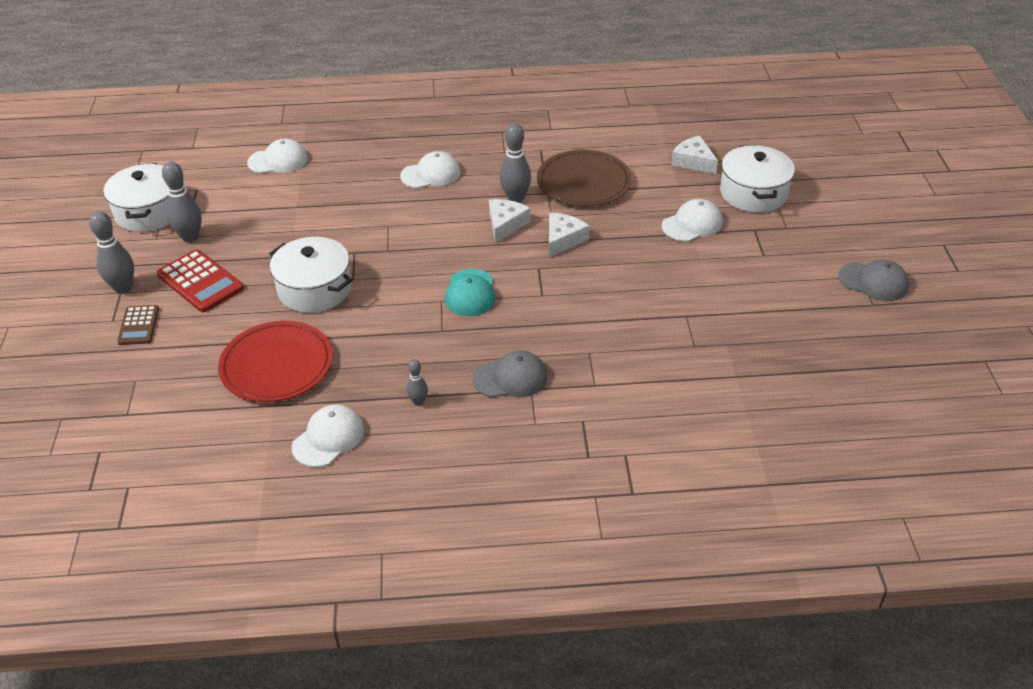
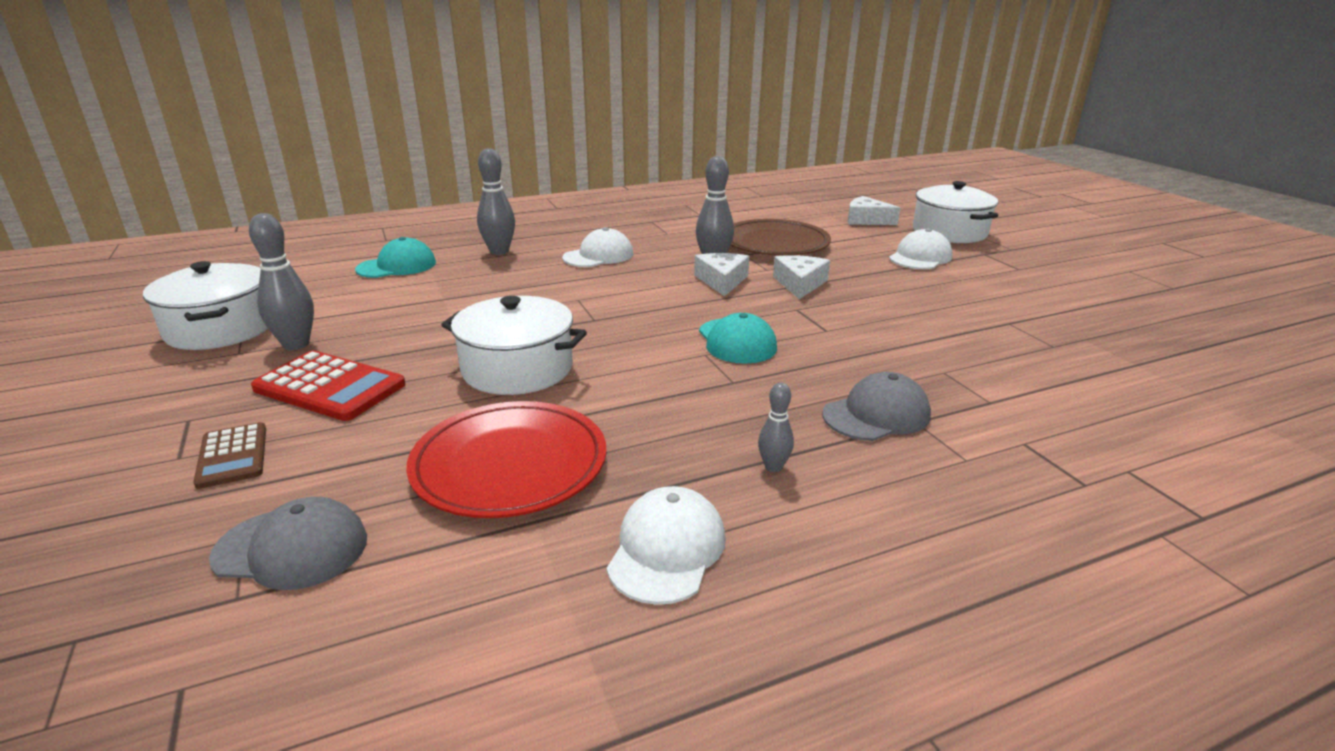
camera: 20 degrees left, 15 degrees down
grey bowling pin [89,211,134,294] -> grey bowling pin moved to [477,148,515,255]
white cap [247,139,308,173] -> turquoise cap [355,237,436,278]
grey cap [838,260,909,301] -> grey cap moved to [209,497,367,590]

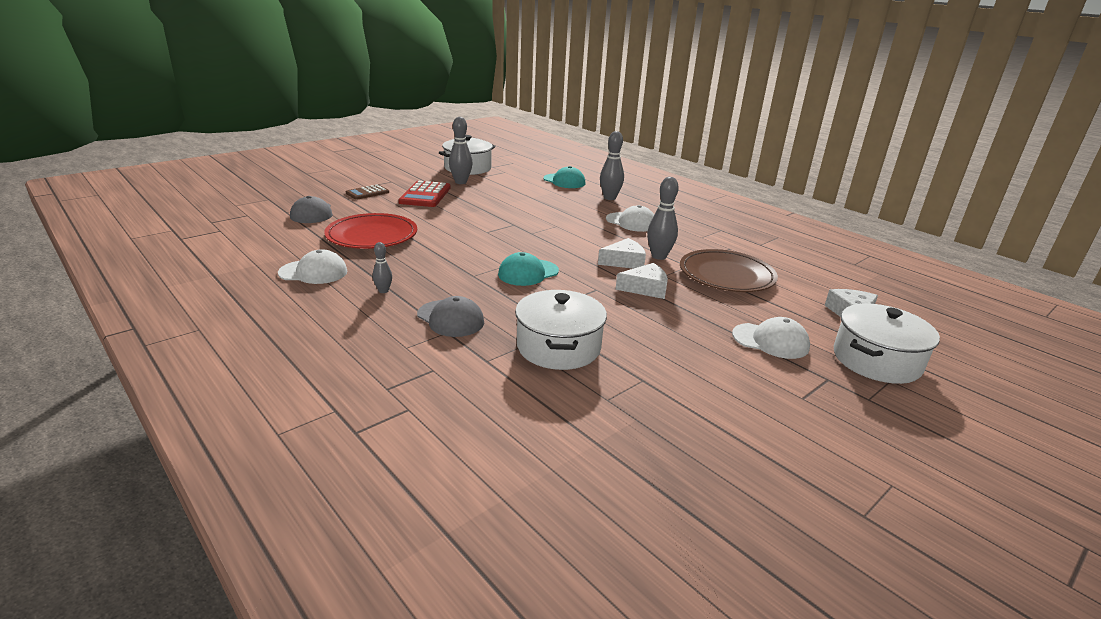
camera: 70 degrees right, 0 degrees up
white pot [441,296,587,395] -> white pot moved to [515,290,607,370]

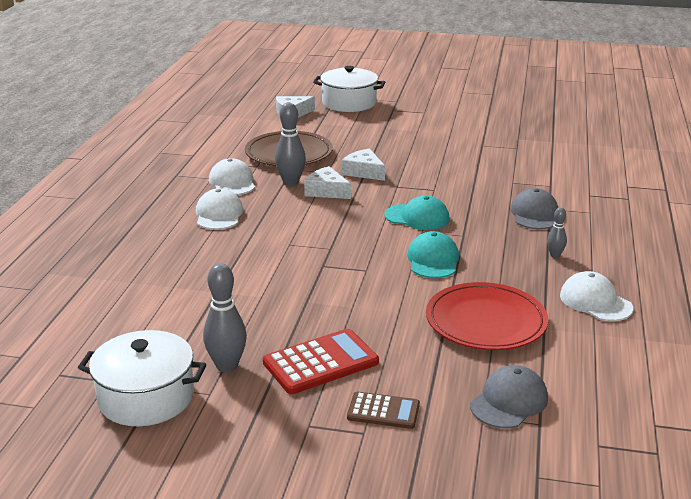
camera: 125 degrees left, 0 degrees up
white pot [515,290,607,370] -> none
turquoise cap [544,166,585,188] -> turquoise cap moved to [407,231,459,278]
grey bowling pin [600,131,624,200] -> none
white cap [732,317,810,359] -> white cap moved to [209,158,255,195]

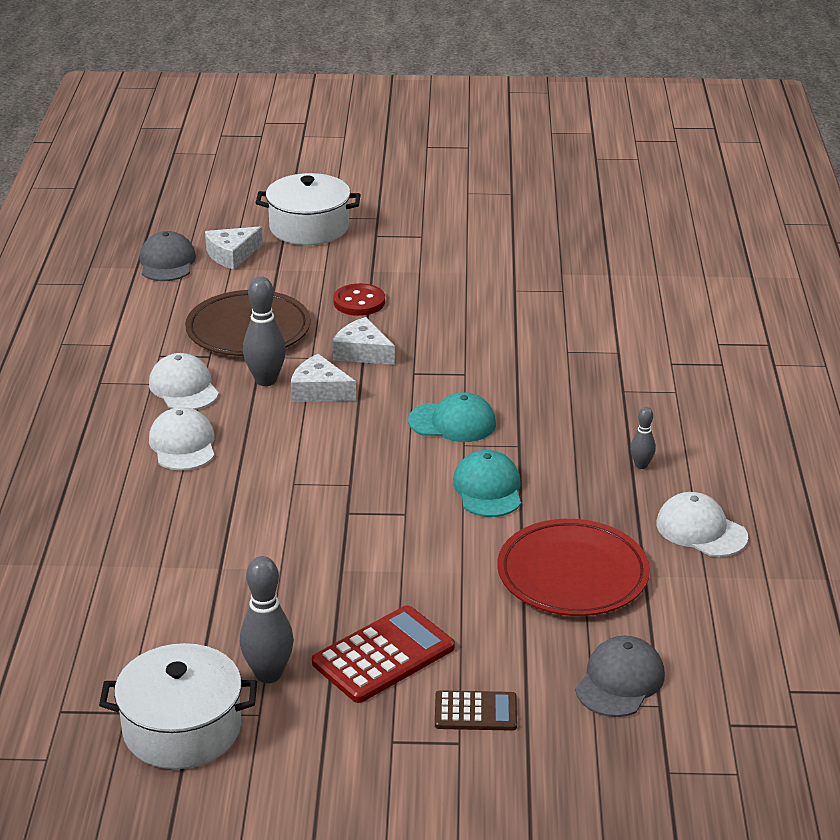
camera: 10 degrees left, 5 degrees up
grey cap [510,188,558,229] -> grey cap moved to [140,231,196,281]
none -> red button [333,283,385,316]

